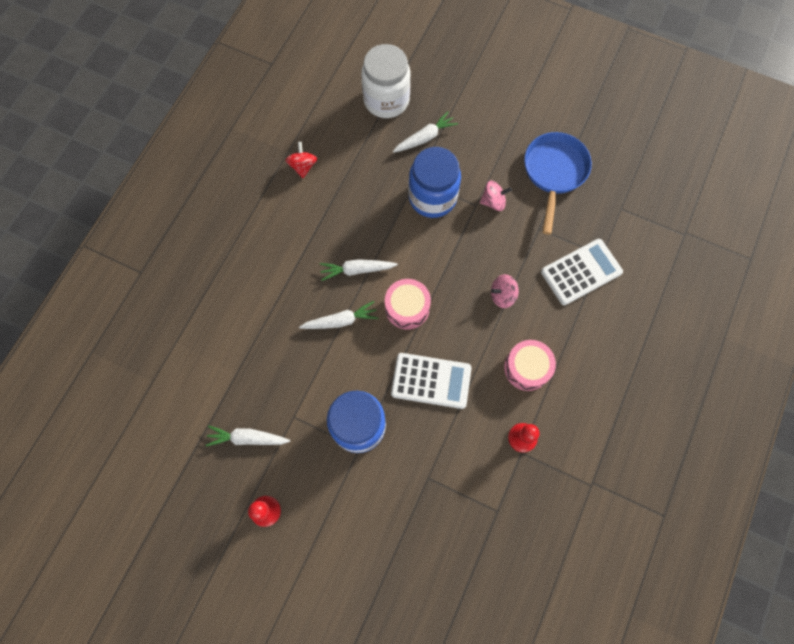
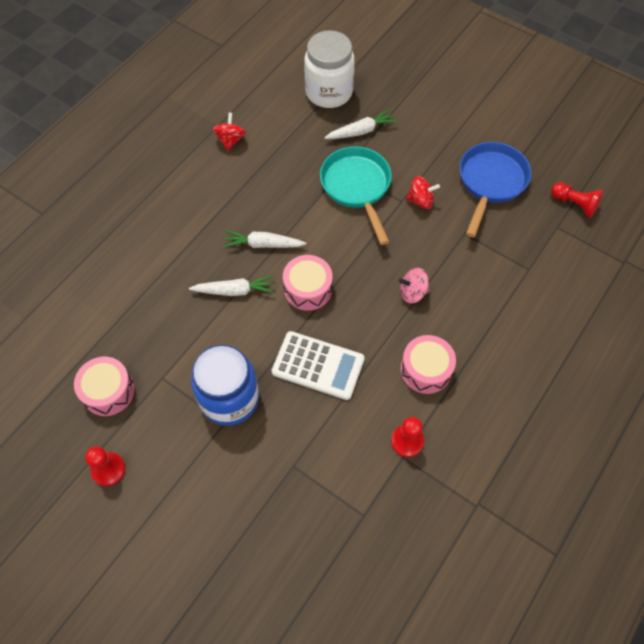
camera: 10 degrees right, 10 degrees down
white carrot [206,426,290,446] -> pink drum [74,357,135,416]
blue jar [408,147,461,218] -> turquoise pan [320,146,392,245]
pink spinning top [480,181,512,211] -> red spinning top [406,176,440,209]
white calculator [541,239,623,305] -> none
none -> red pawn [551,182,603,218]

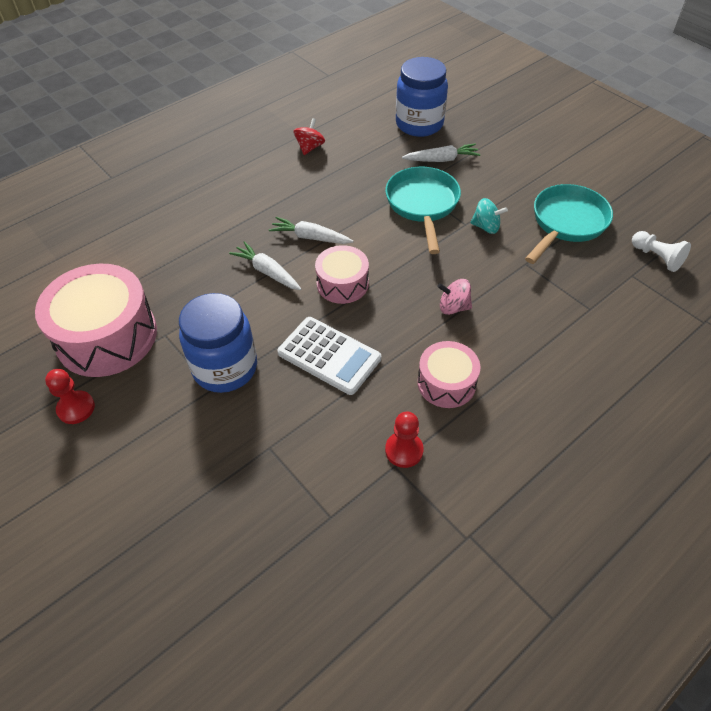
camera: 15 degrees right, 10 degrees down
pink drum [74,357,135,416] -> pink drum [35,264,157,377], size x1.79
white carrot [189,275,275,296] -> white carrot turned 150 degrees counterclockwise [229,241,301,290]
white jar [304,30,355,108] -> blue jar [396,57,448,137]
red spinning top [406,176,440,209] -> turquoise spinning top [471,198,508,234]
blue pan [459,142,531,237] -> turquoise pan [525,184,613,264]
red pawn [551,182,603,218] -> white pawn [632,231,691,272]

